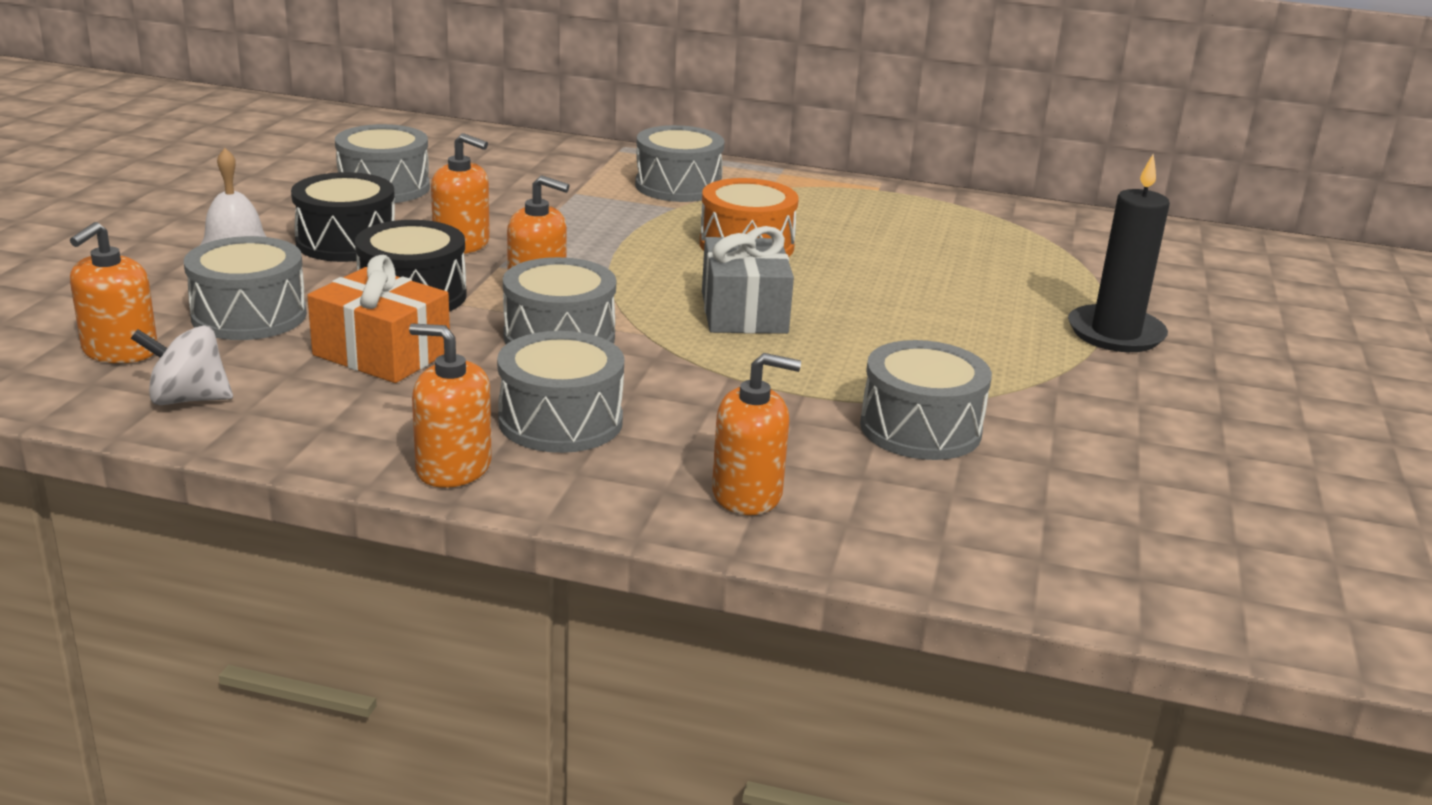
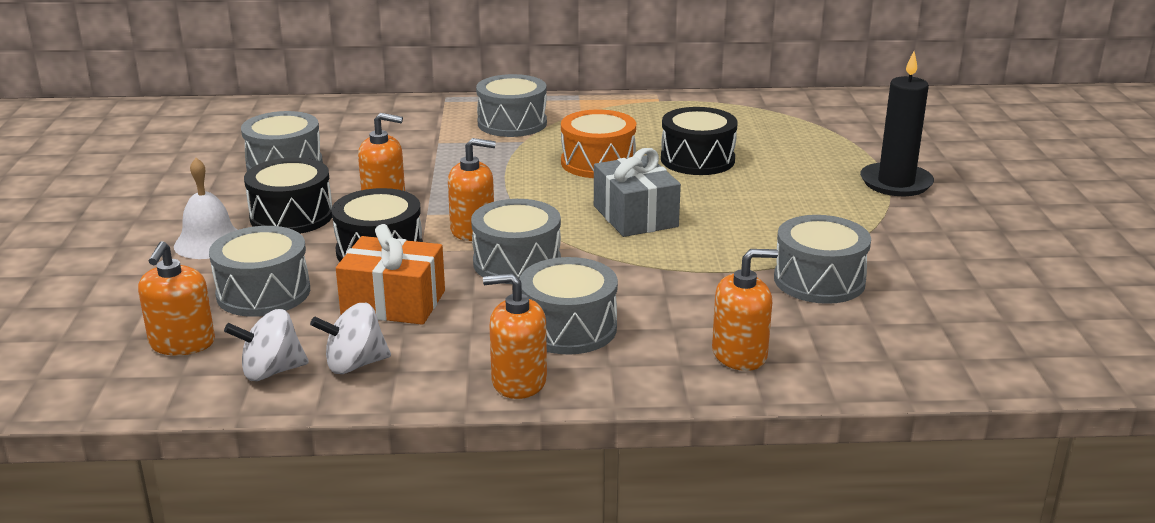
camera: 15 degrees left, 0 degrees up
none -> white spinning top [310,303,391,374]
none -> black drum [661,107,737,175]

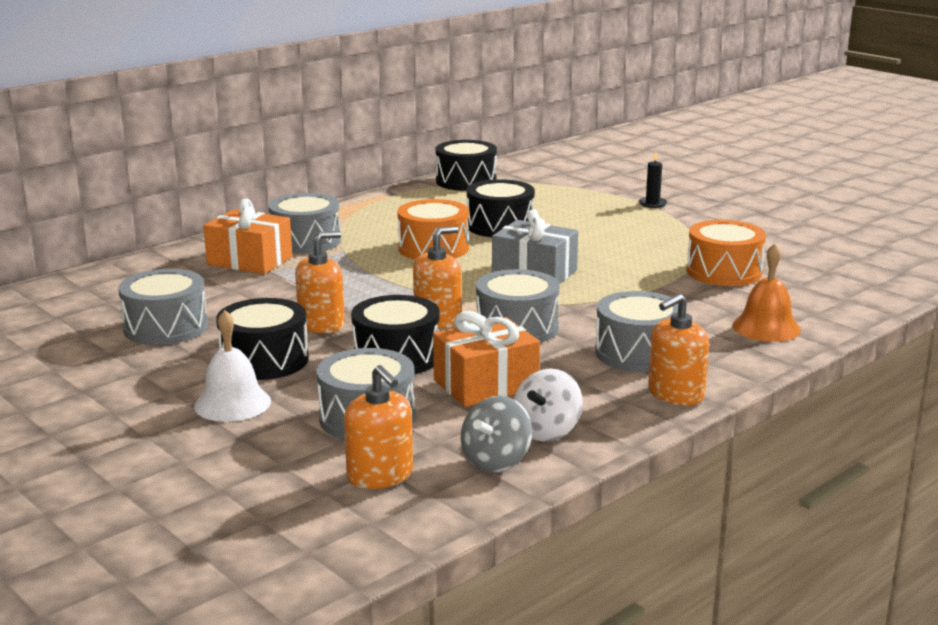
camera: 40 degrees left, 5 degrees down
white spinning top [224,309,309,381] -> grey spinning top [461,396,532,473]
orange soap dispenser [712,249,778,371] -> orange bell [732,243,801,342]
grey drum [774,215,871,304] -> orange drum [687,220,766,286]
black candle [860,51,934,196] -> black candle [639,152,667,208], size x0.48
none -> orange gift [203,199,292,274]
none -> black drum [436,140,497,191]

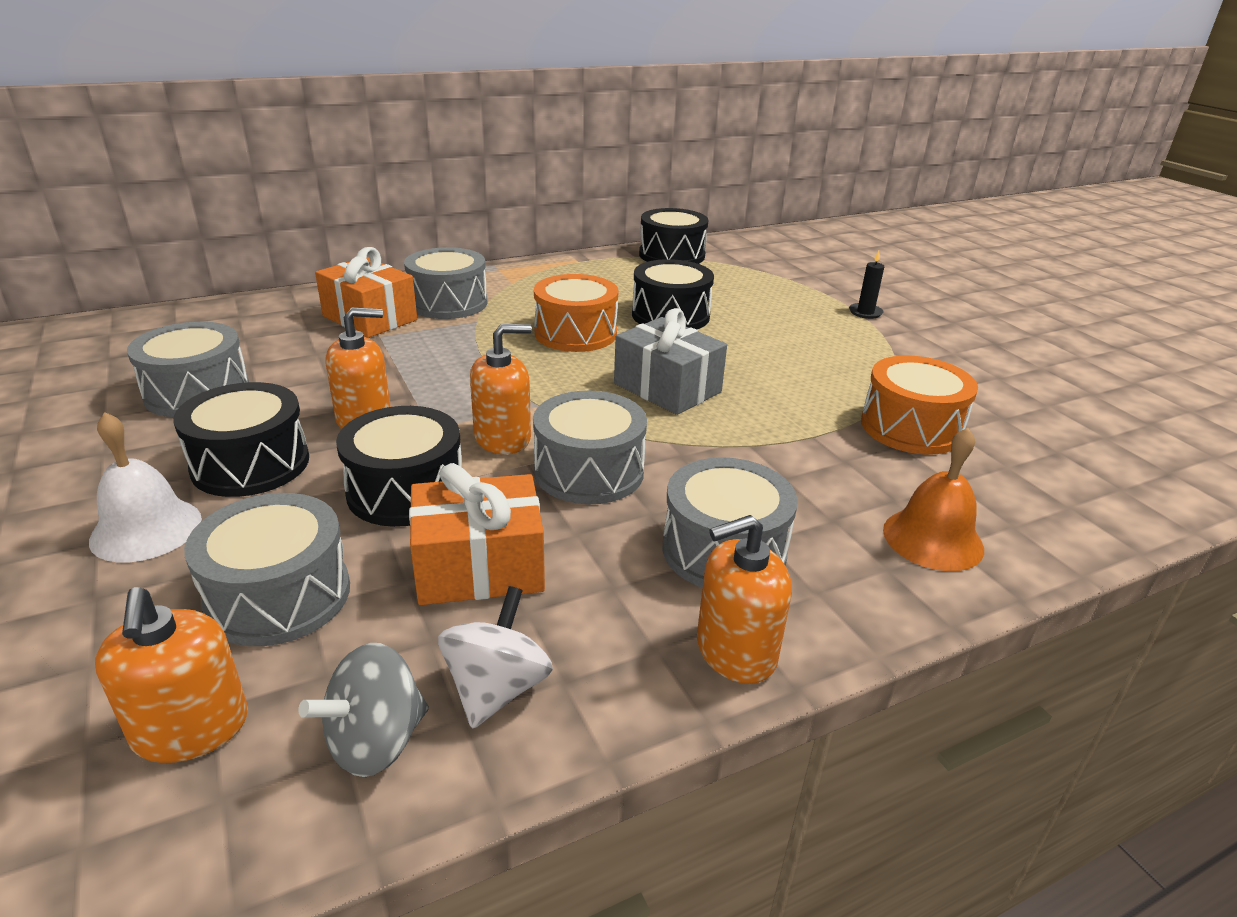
camera: 15 degrees right, 10 degrees up
white spinning top [514,369,582,442] -> white spinning top turned 150 degrees clockwise [438,586,553,729]

